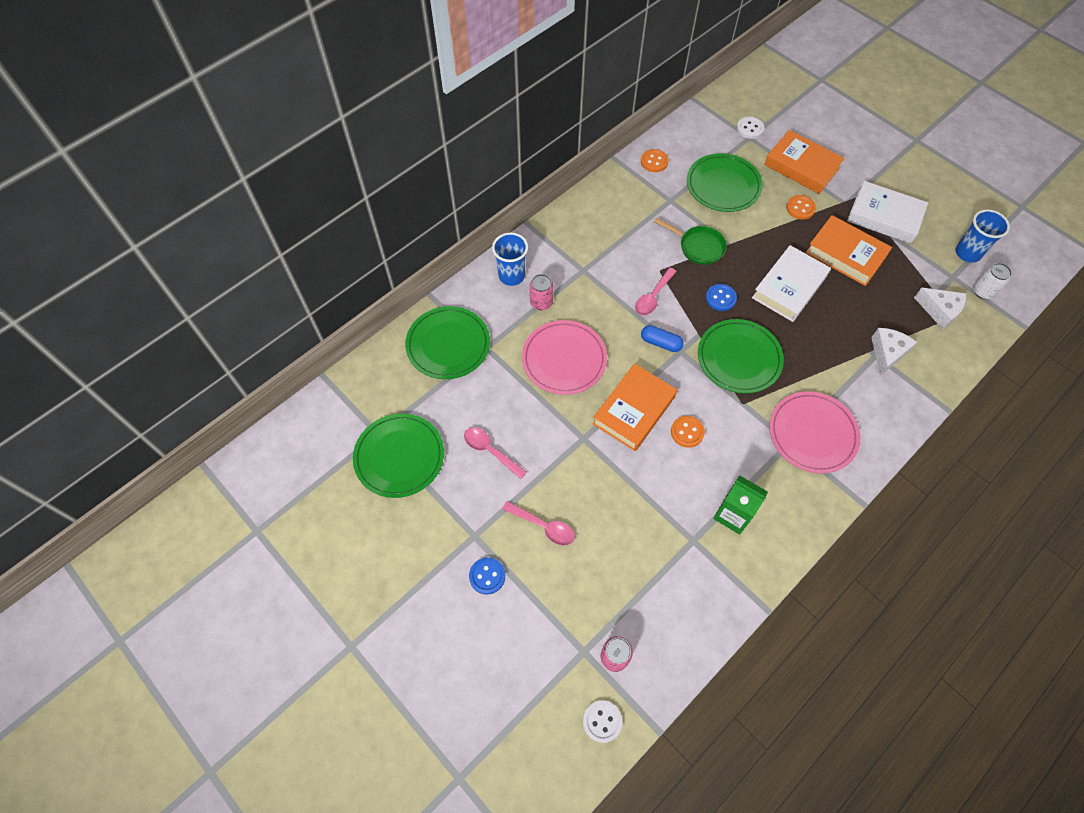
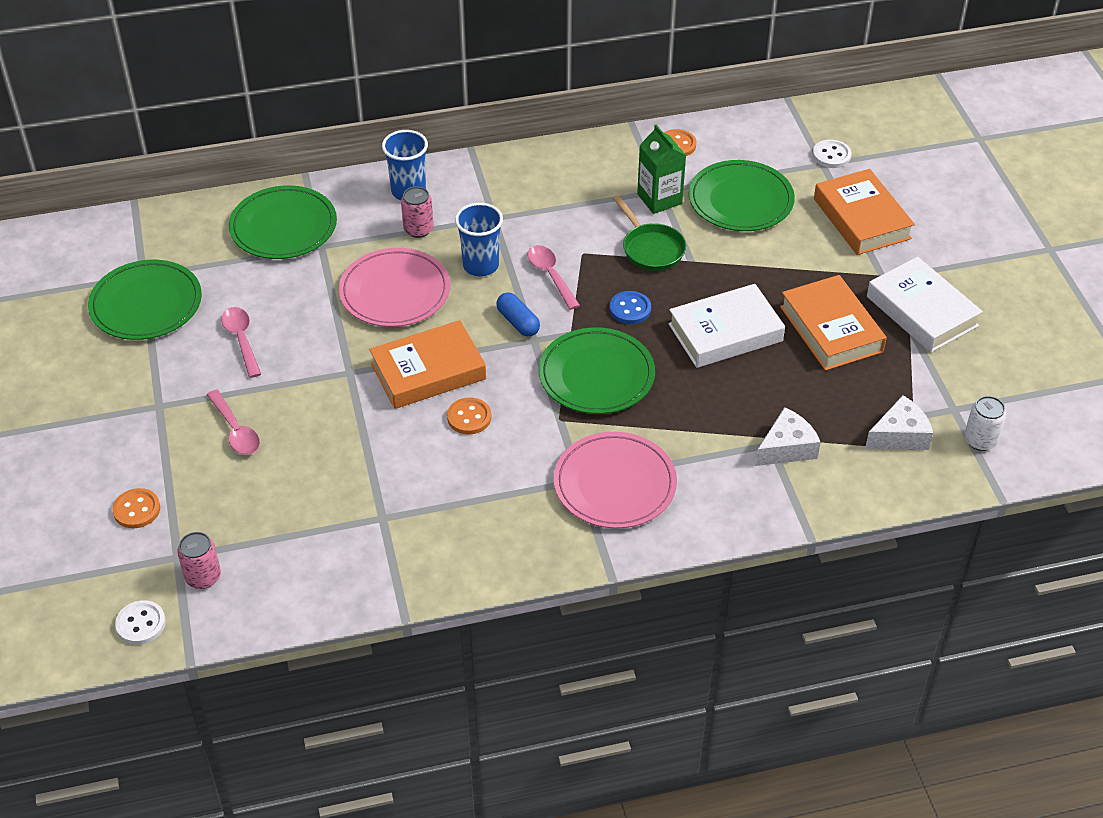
camera: 30 degrees right, 15 degrees down
blue button [469,557,505,594] -> none
pink spoon [635,267,677,315] -> pink spoon turned 90 degrees clockwise [527,245,580,310]
green carton [713,475,768,535] -> green carton moved to [637,124,686,214]
orange button [786,195,816,220] -> orange button moved to [112,488,160,528]
white cheese [914,288,966,329] -> white cheese turned 90 degrees counterclockwise [865,395,933,450]
blue cup [955,209,1010,263] -> blue cup moved to [455,203,503,276]

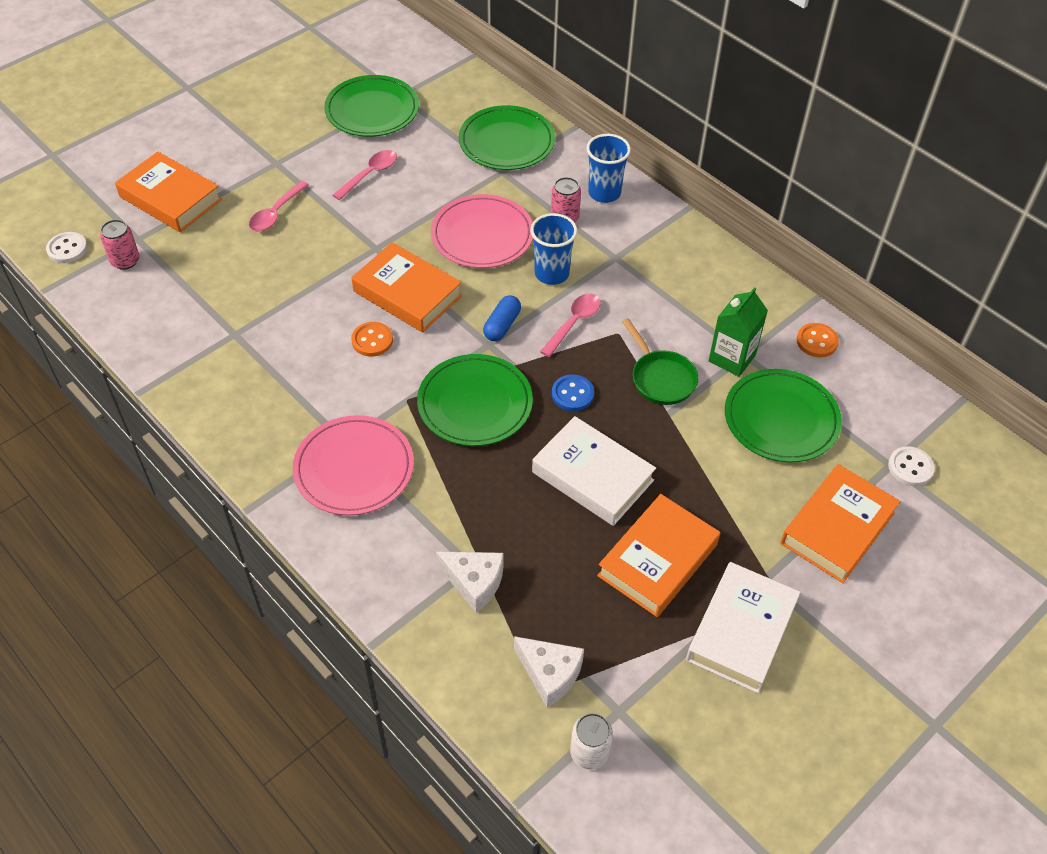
camera: 60 degrees right, 5 degrees up
orange button [112,488,160,528] -> orange book [115,152,222,232]
green pan [614,196,686,271] -> green pan turned 60 degrees counterclockwise [622,318,698,405]

